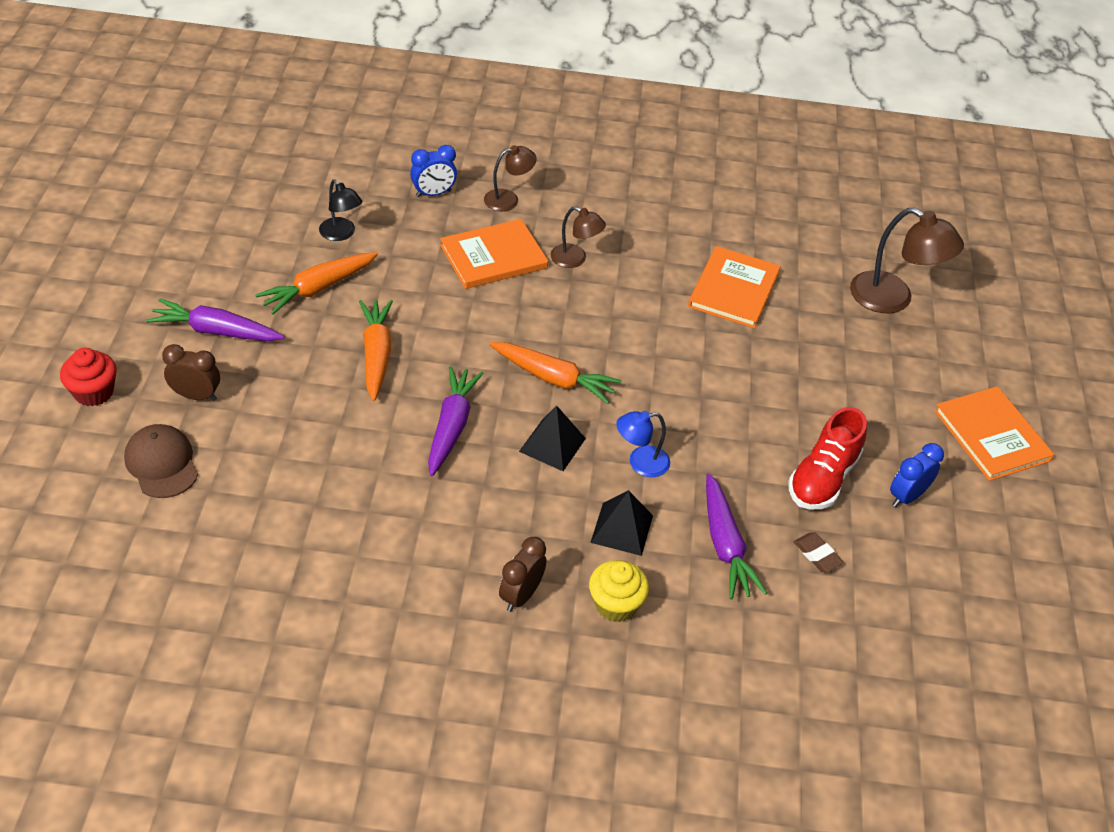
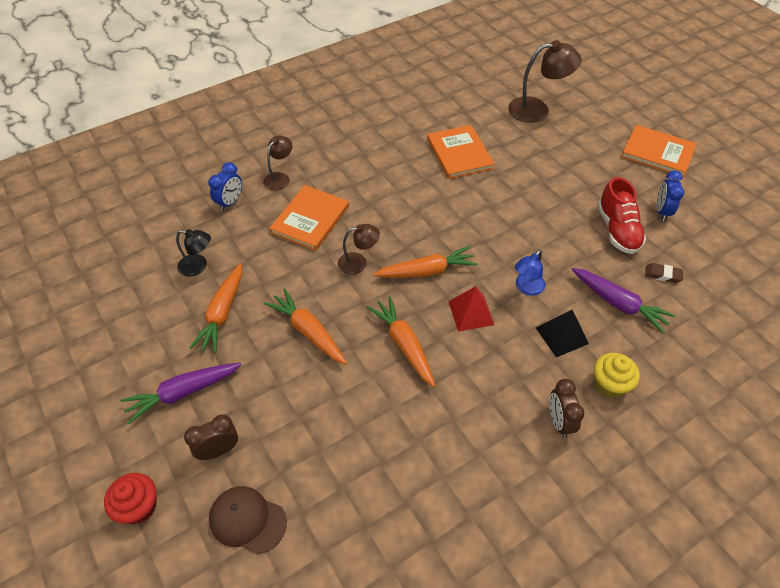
camera: 35 degrees left, 5 degrees up
purple carrot [428,366,483,476] -> orange carrot [367,296,435,387]
black pyramid [519,405,586,471] -> red pyramid [448,286,494,332]
brown lamp [550,206,606,268] -> brown lamp moved to [338,224,380,275]

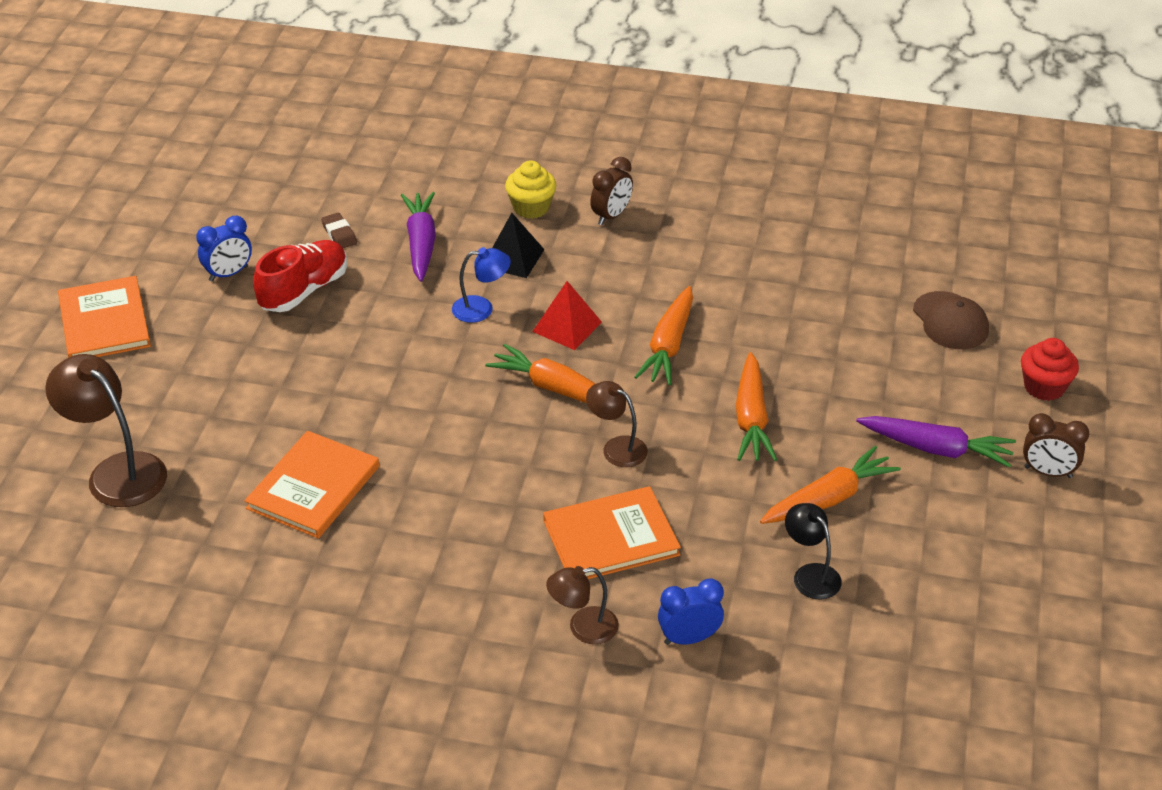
camera: 135 degrees left, 10 degrees down
brown clock [184,414,238,460] -> brown clock moved to [1023,413,1089,478]

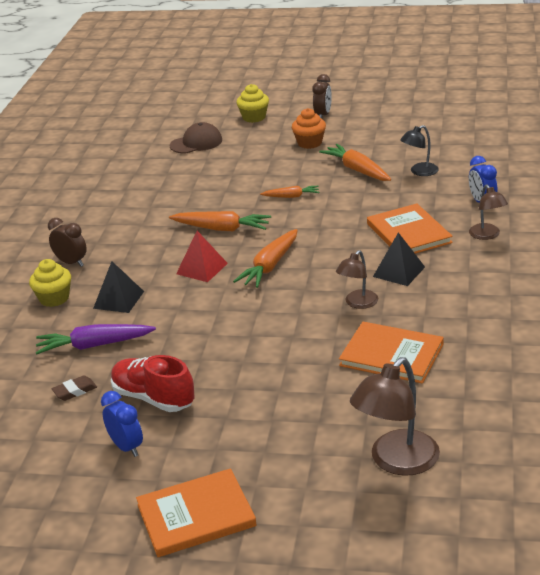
camera: 90 degrees left, 10 degrees down
blue lamp [452,247,511,323] -> none
brown lamp [586,381,648,467] -> brown lamp moved to [336,250,378,309]
orange carrot [736,352,777,461] -> orange carrot [260,186,319,198], size x0.59
purple carrot [856,416,1016,468] -> orange cupcake [292,108,326,149]
red cupcake [1021,338,1079,401] -> yellow cupcake [236,84,269,123]
none -> black pyramid [373,232,425,286]

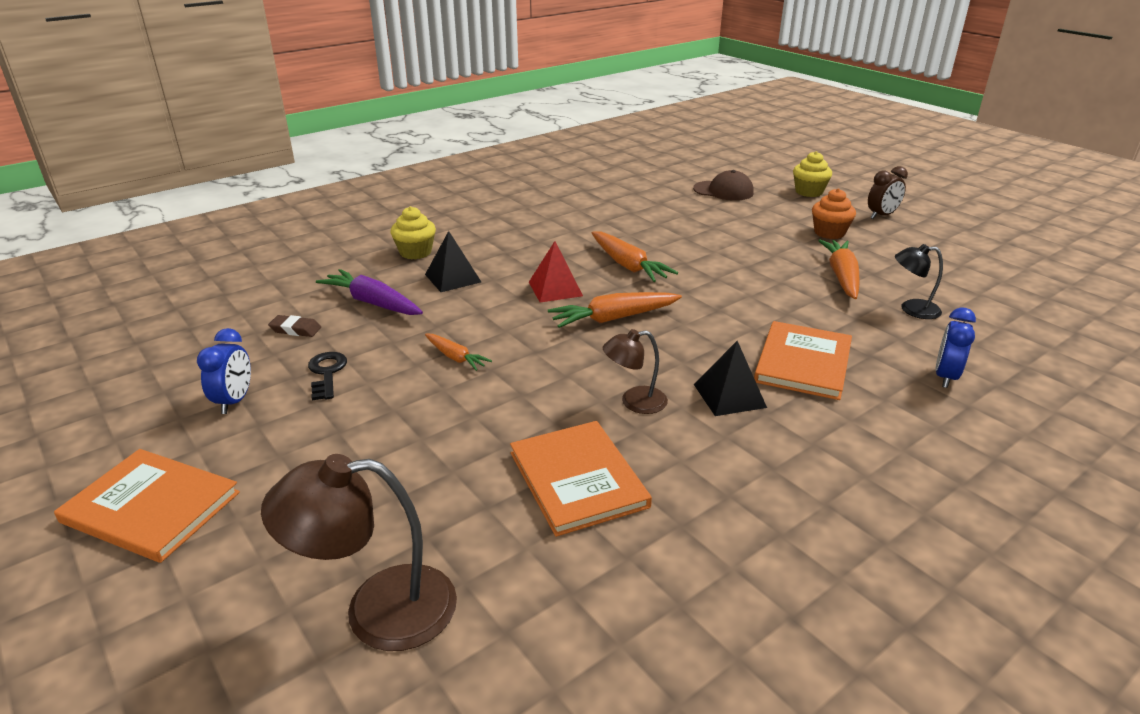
camera: 40 degrees right, 0 degrees up
brown clock [48,218,87,267] -> none
red shoe [111,355,194,412] -> black key [308,352,347,401]
orange carrot [260,186,319,198] -> orange carrot moved to [425,334,492,371]
brown lamp [469,184,508,240] -> none

